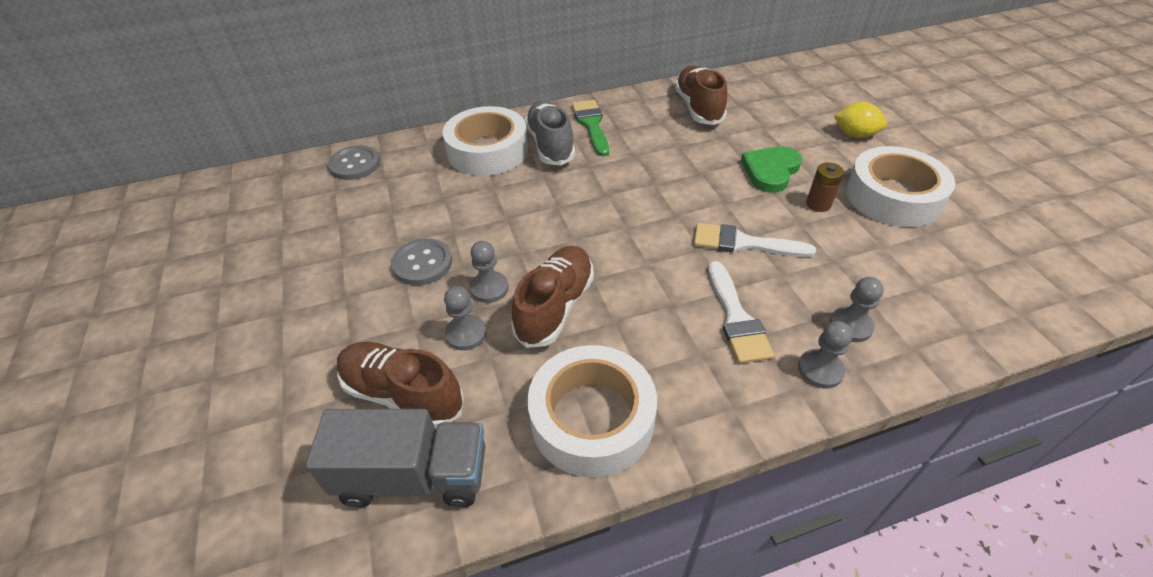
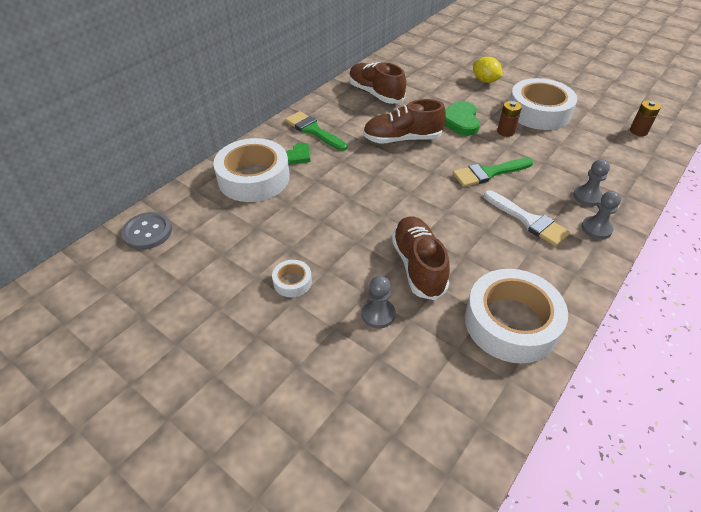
camera: 35 degrees left, 0 degrees up
grey truck [305,409,485,508] -> none
brown shoe [337,342,464,429] -> brown shoe moved to [363,99,446,144]
grey button [391,238,452,285] -> white tape [272,260,312,297]
grey pawn [470,241,509,303] -> none
grey shoe [525,100,575,165] -> green heart [286,143,310,164]
white brush [694,223,816,257] -> green brush [453,158,533,187]
yellow lemon [834,102,887,138] -> yellow lemon turned 60 degrees clockwise [473,56,503,83]
none -> brown battery [630,100,661,136]

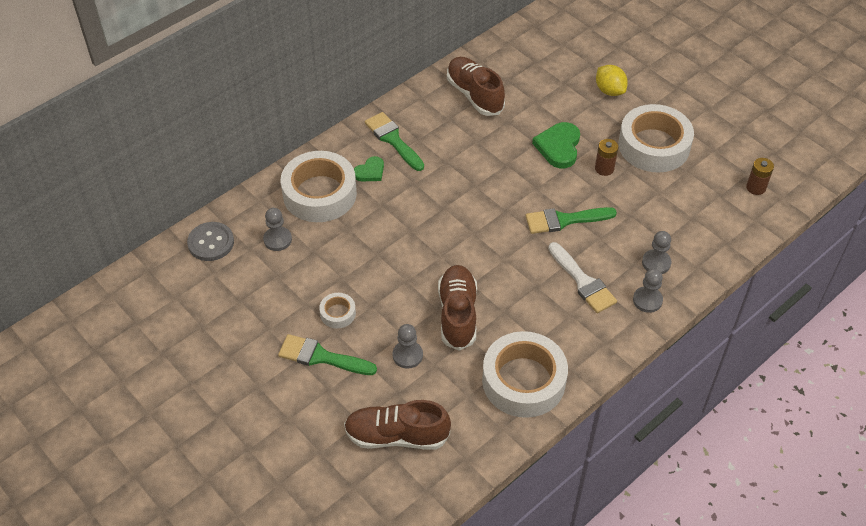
camera: 10 degrees right, 5 degrees up
brown shoe [363,99,446,144] -> brown shoe moved to [344,400,451,450]
none -> grey pawn [263,208,292,251]
none -> green brush [278,334,377,375]

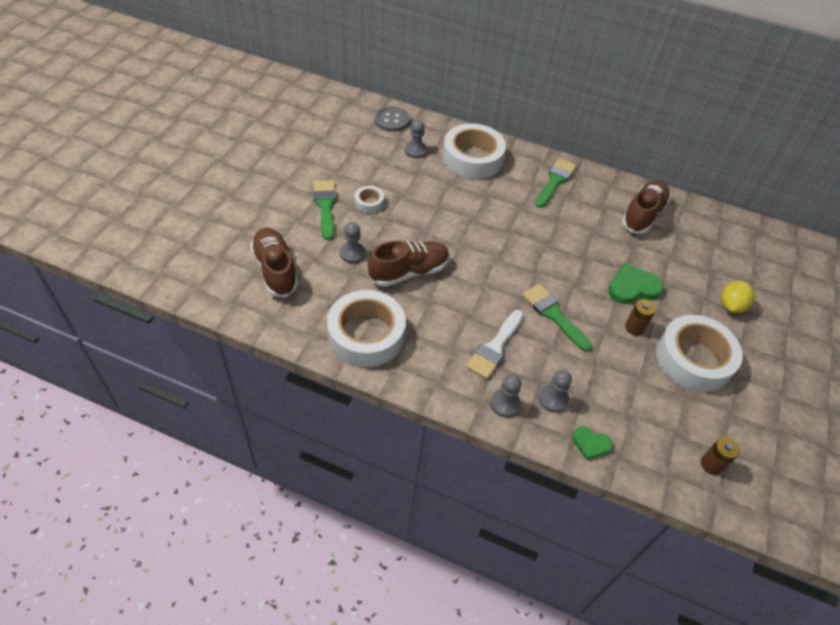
camera: 60 degrees right, 0 degrees up
green heart [354,156,384,181] -> green heart moved to [572,426,613,460]

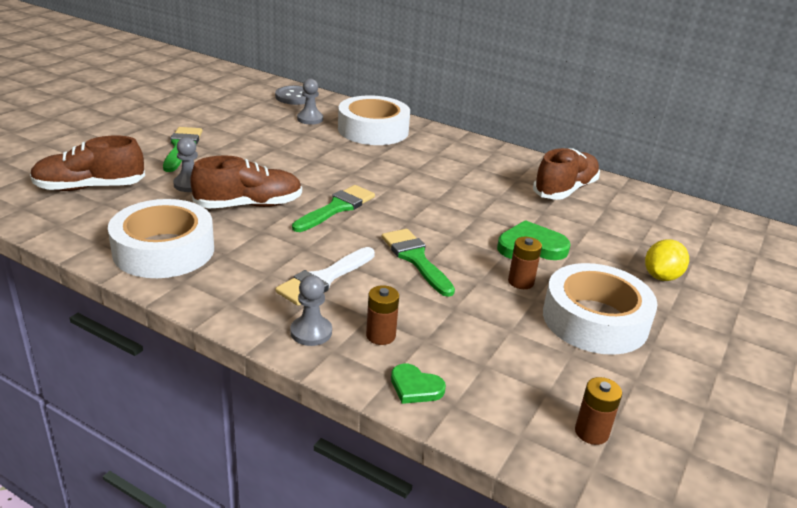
camera: 10 degrees right, 20 degrees down
brown shoe [250,228,298,297] -> brown shoe turned 90 degrees counterclockwise [30,136,145,191]
white tape [355,186,384,213] -> none
green brush [535,158,576,208] -> green brush moved to [292,185,375,232]
grey pawn [539,370,572,413] -> brown battery [366,285,399,345]

